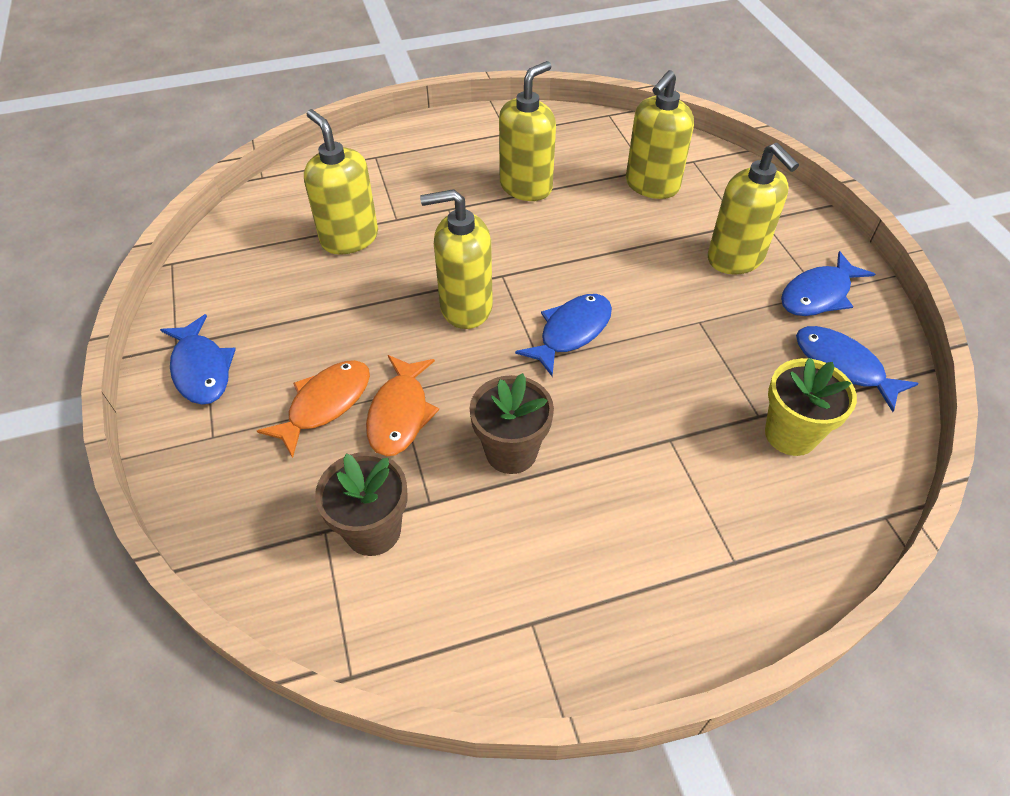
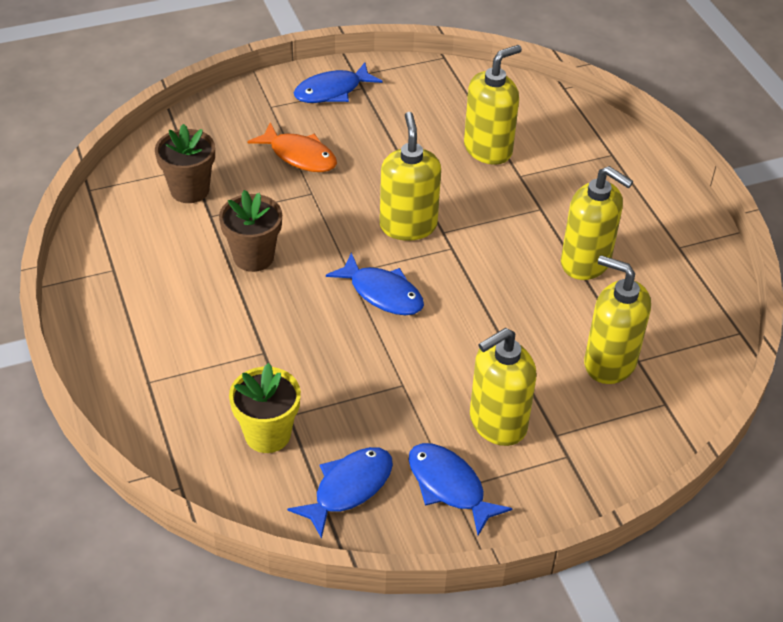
camera: 85 degrees right, 5 degrees down
orange fish [366,355,439,456] -> none

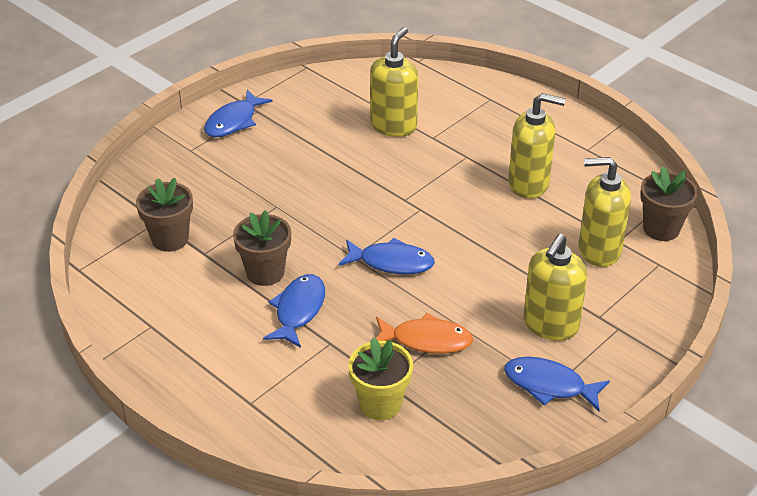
camera: 25 degrees left, 5 degrees down
orange fish [247,122,337,172] -> orange fish moved to [376,313,473,354]
blue fish [287,447,393,539] -> blue fish moved to [263,274,325,348]
yellow soap dispenser [380,112,441,241] -> none
none -> brown flower pot [640,167,698,241]

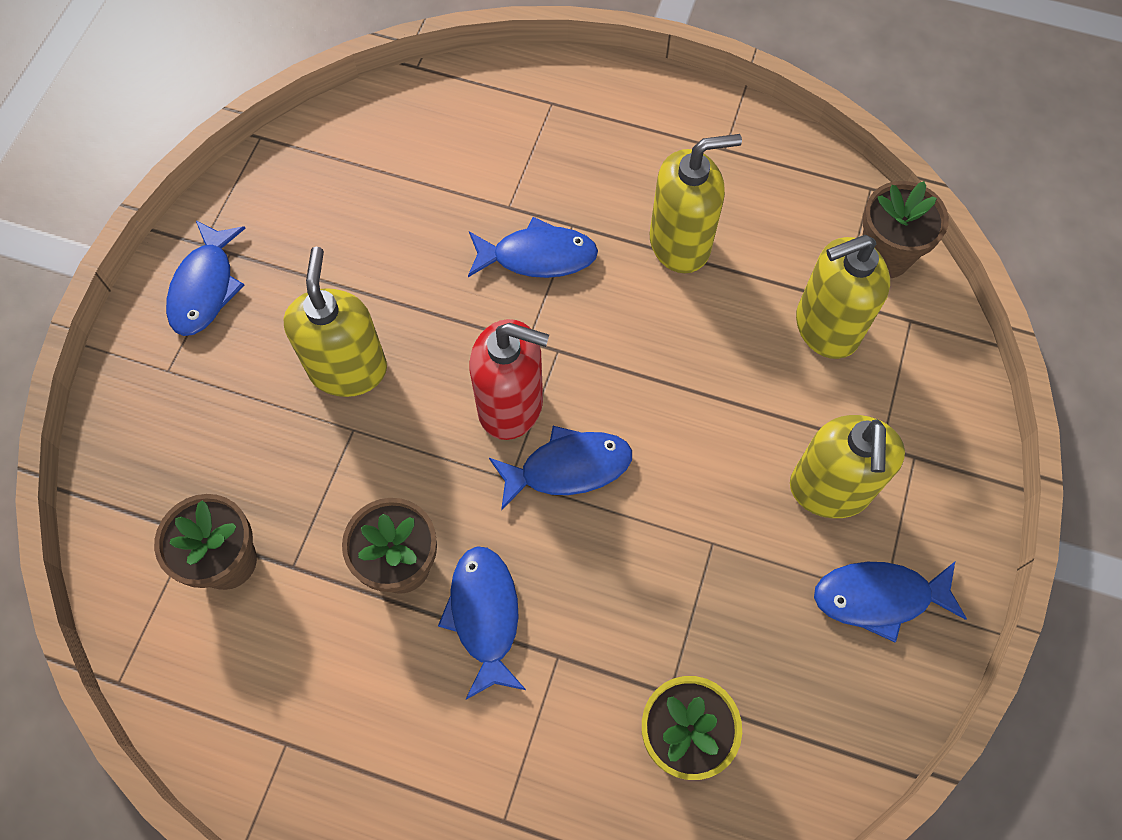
camera: 25 degrees left, 25 degrees up
yellow soap dispenser [370,27,418,137] -> yellow soap dispenser moved to [284,247,387,397]
orange fish [376,313,473,354] -> none
none -> blue fish [468,217,598,278]
none -> red soap dispenser [469,319,549,440]

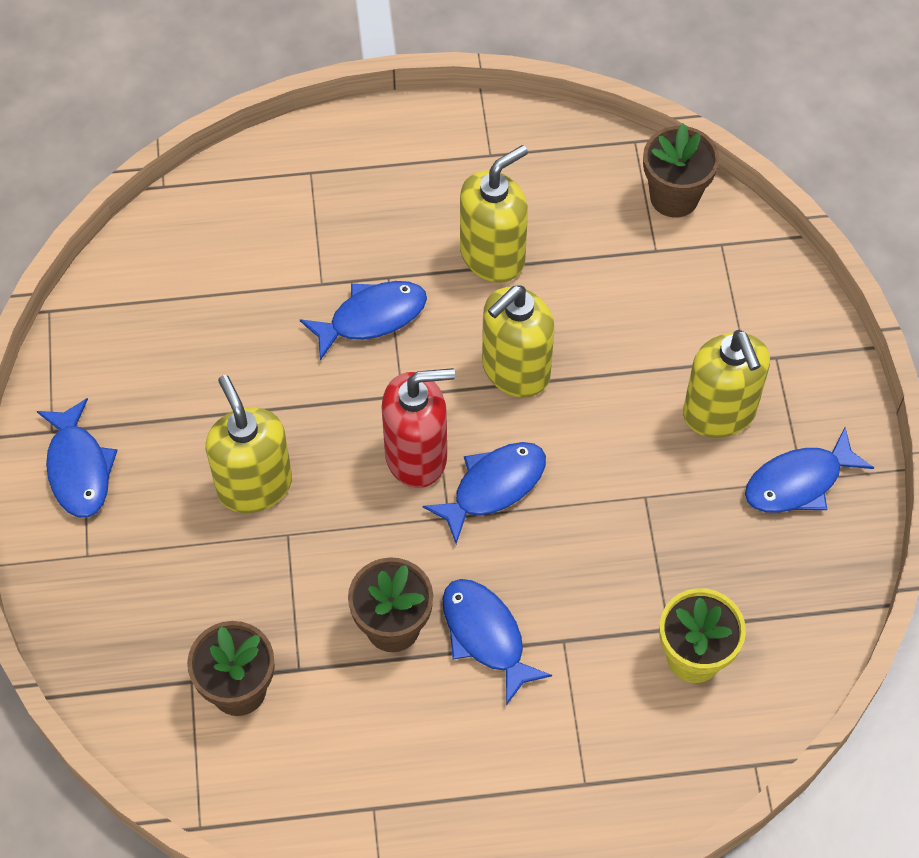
camera: 25 degrees left, 5 degrees down
yellow soap dispenser [796,235,890,359] -> yellow soap dispenser moved to [482,285,555,397]

